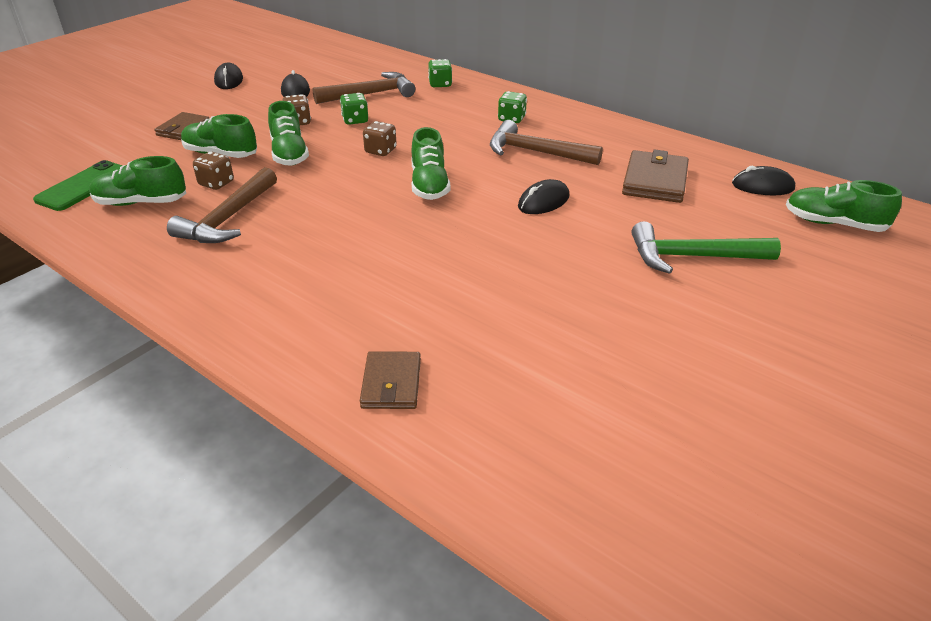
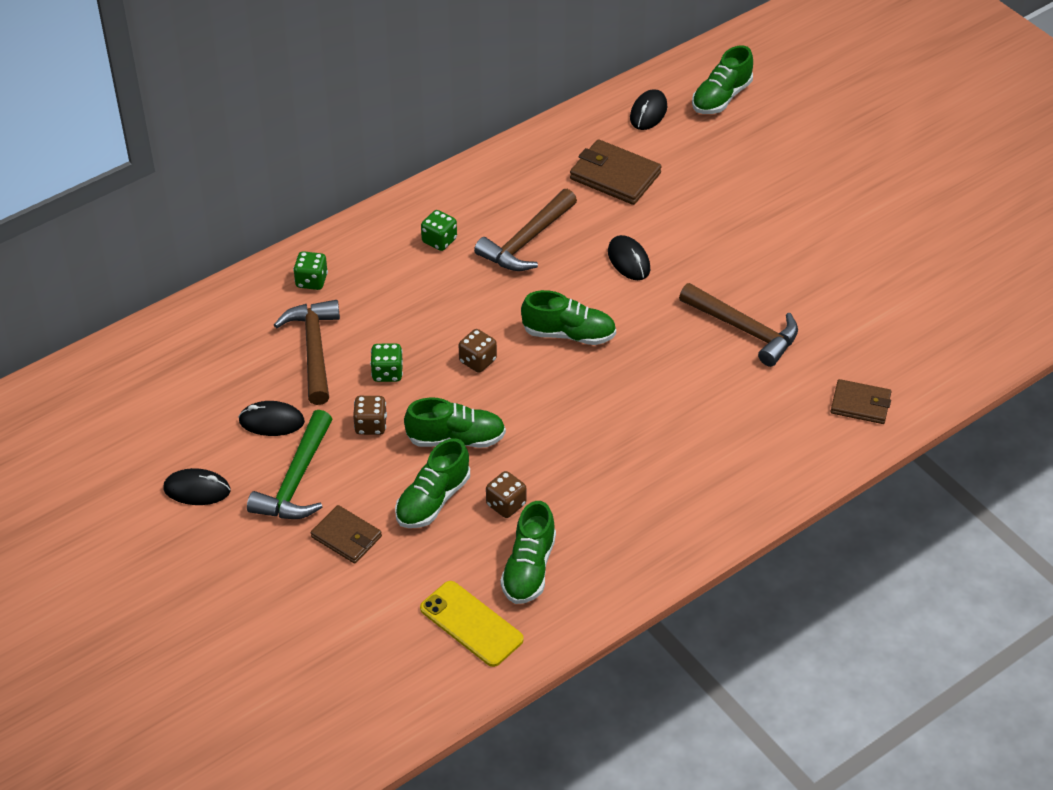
camera: 75 degrees left, 10 degrees up
green phone [33,160,123,211] -> yellow phone [420,581,524,667]
brown hammer [167,167,277,243] -> brown hammer moved to [679,283,798,367]
green hammer [631,221,781,274] -> green hammer moved to [247,410,332,519]

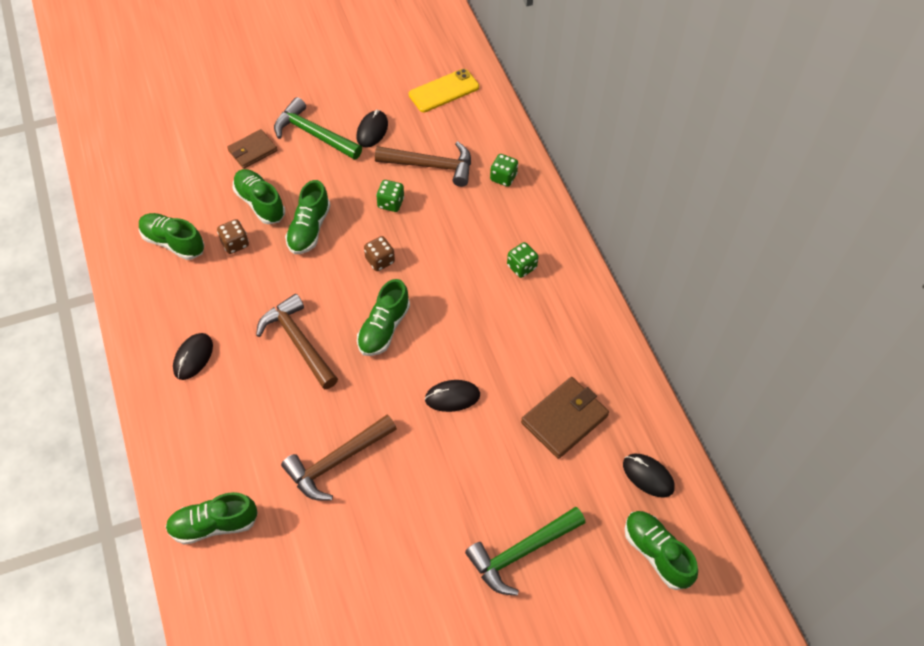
camera: 105 degrees right, 10 degrees up
black mouse [163,468,231,505] -> black mouse moved to [173,333,213,380]
brown dice [353,396,387,435] -> none
yellow phone [420,581,524,667] -> yellow phone moved to [409,69,479,112]
brown hammer [474,189,577,271] -> brown hammer moved to [256,294,338,389]
brown wallet [831,379,891,424] -> green shoe [165,492,258,545]
none -> green hammer [465,507,585,596]

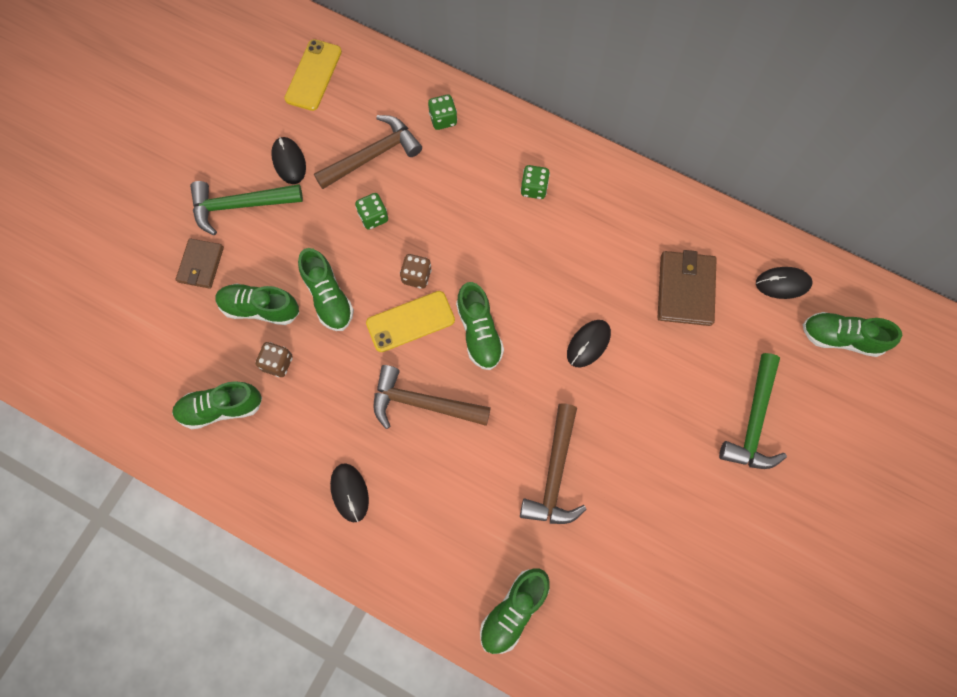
camera: 40 degrees left, 15 degrees up
none -> yellow phone [366,291,455,352]

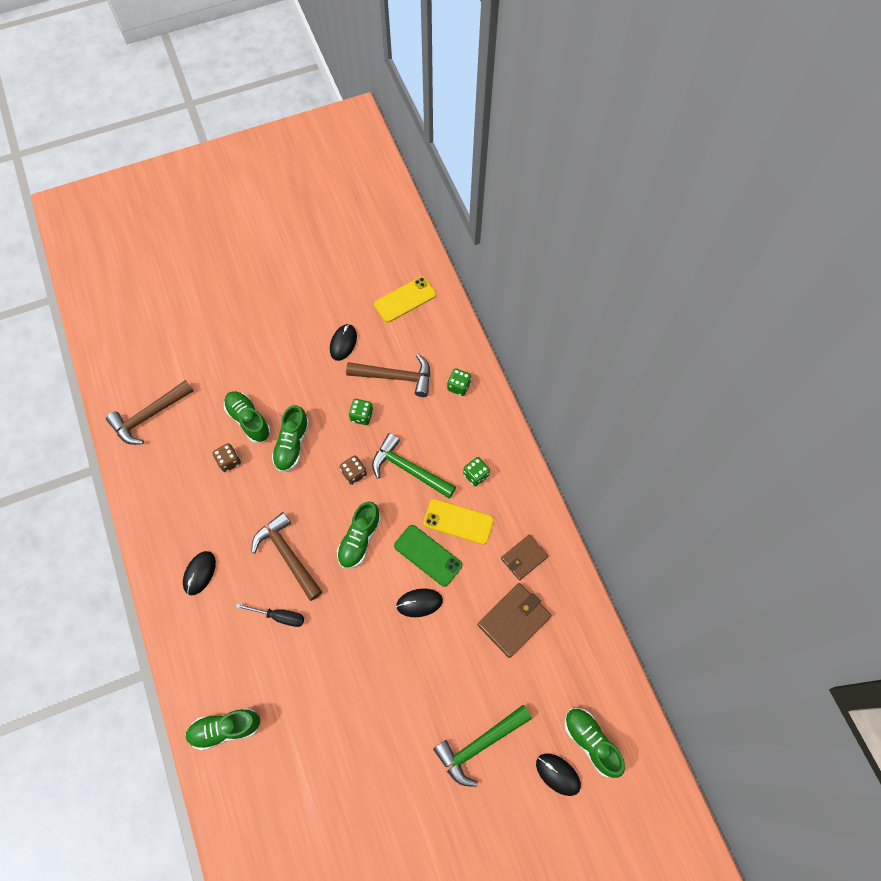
camera: 40 degrees right, 5 degrees down
green shoe [172,381,262,429] -> none
brown wallet [176,238,224,289] -> brown wallet moved to [501,535,548,580]
green hammer [190,181,303,235] -> green hammer moved to [372,433,456,499]
yellow phone [366,291,455,352] -> yellow phone moved to [423,499,494,545]
brown hammer [520,403,587,524] -> brown hammer moved to [106,380,194,445]
black mouse [756,267,813,299] -> black mouse moved to [536,754,581,796]
none -> black screwdriver [236,603,304,627]
none -> green phone [394,525,462,587]

